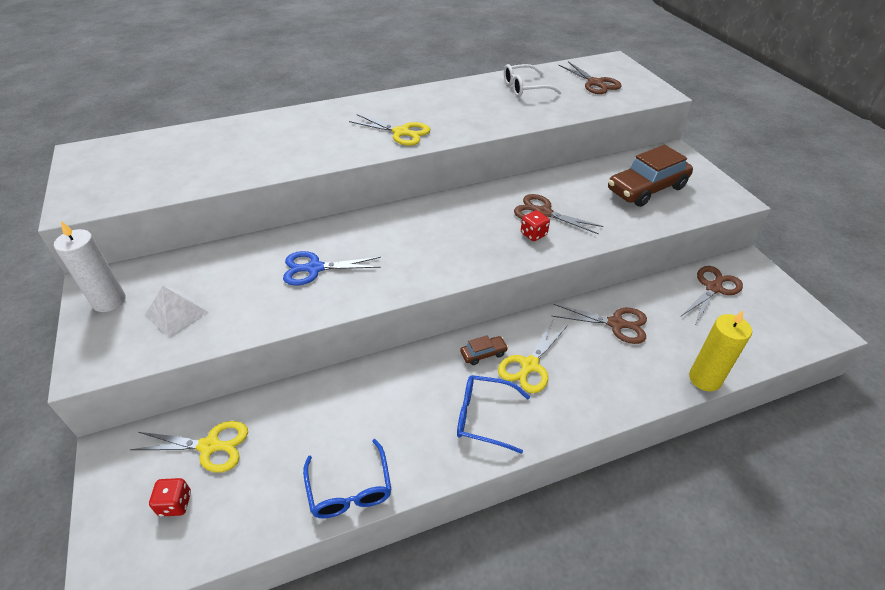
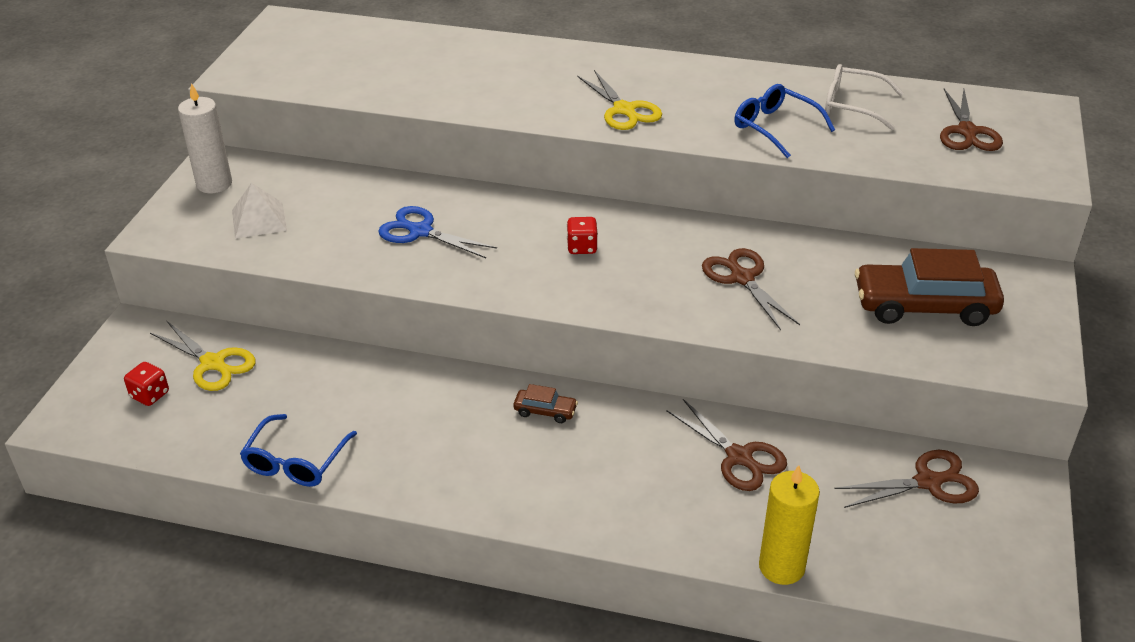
camera: 35 degrees right, 5 degrees down
blue glasses [457,375,530,454] -> blue glasses moved to [734,84,835,158]
yellow scissors [498,320,568,393] -> none
red dice [521,210,550,241] -> red dice moved to [567,217,598,254]

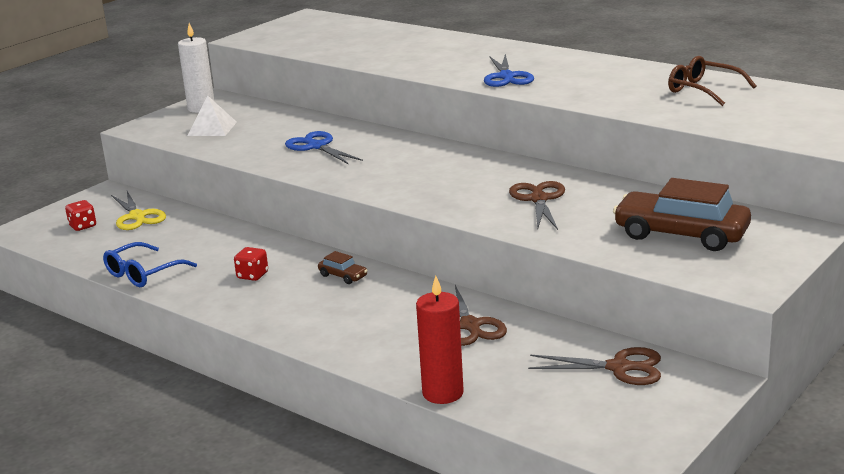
camera: 25 degrees right, 15 degrees down
red dice [567,217,598,254] -> red dice moved to [234,247,268,281]
yellow scissors [577,70,662,130] -> blue scissors [484,54,534,87]
blue glasses [734,84,835,158] -> none
yellow candle [759,465,820,585] -> red candle [416,276,464,404]
white glasses [825,64,904,130] -> brown glasses [668,56,756,106]
brown scissors [940,89,1003,151] -> none

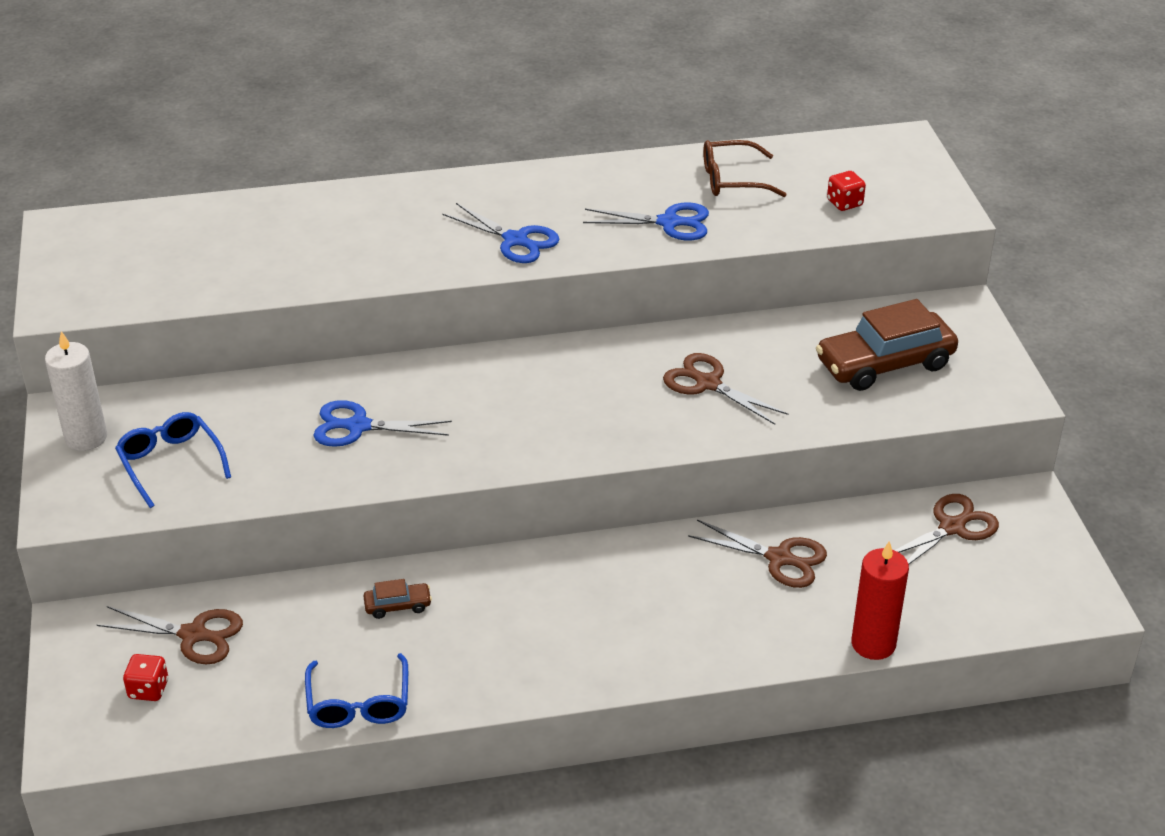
camera: 50 degrees left, 15 degrees up
yellow scissors [111,191,166,230] -> brown scissors [97,606,243,664]
white pyramid [188,96,237,136] -> blue glasses [115,412,231,508]
red dice [234,247,268,281] -> red dice moved to [827,171,866,211]
brown car [318,251,368,284] -> brown car moved to [363,579,432,619]
none -> blue scissors [583,202,709,241]

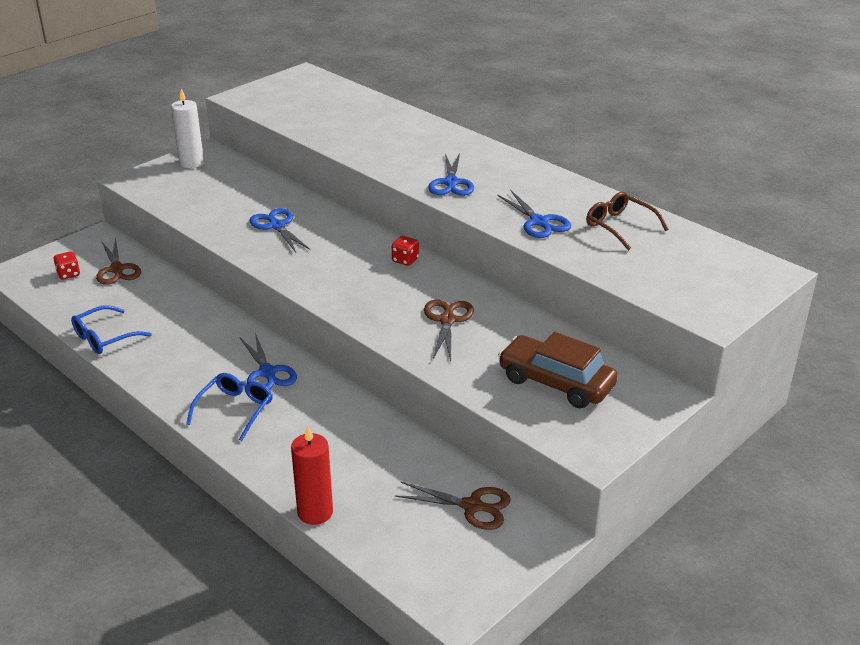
camera: 55 degrees right, 5 degrees down
blue glasses [115,412,231,508] -> blue glasses moved to [186,373,273,441]
brown car [363,579,432,619] -> none
brown scissors [688,520,827,588] -> none
red dice [827,171,866,211] -> red dice moved to [392,236,419,266]
none -> blue scissors [240,333,297,389]

